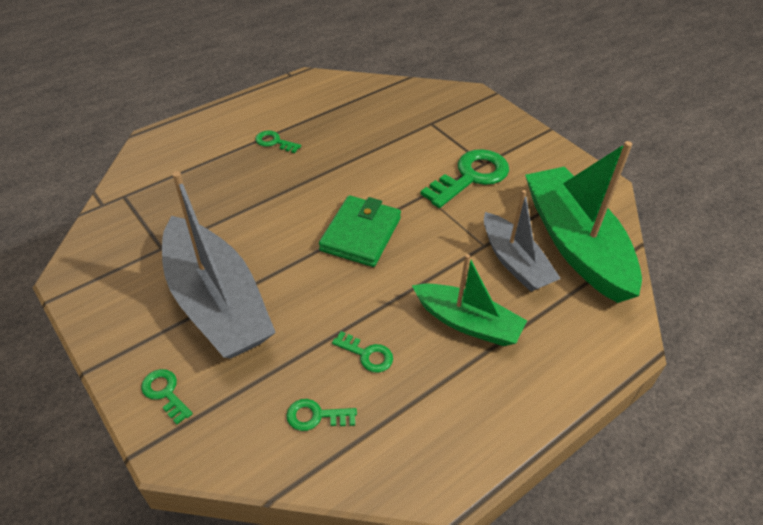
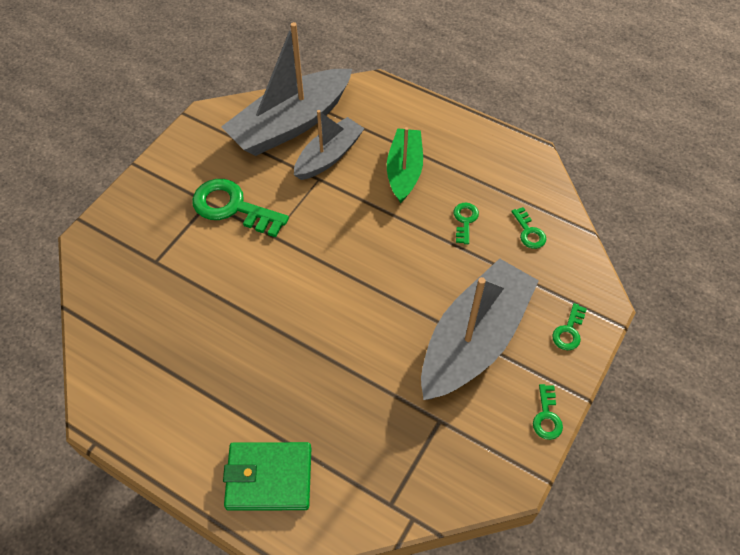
camera: 110 degrees left, 10 degrees up
green key [255,131,301,153] -> green key moved to [533,384,563,440]
green wallet [319,195,401,267] -> green wallet moved to [223,442,311,511]
green boat [525,141,642,303] -> grey boat [221,22,352,156]

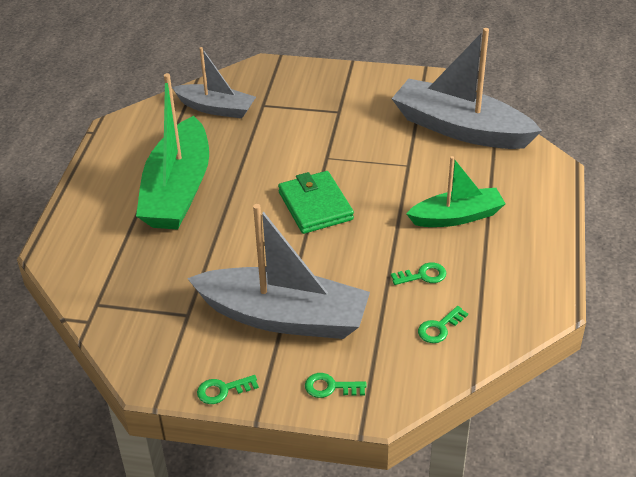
camera: 70 degrees right, 15 degrees down
green key [192,179,289,237] -> none
green wallet [223,442,311,511] -> green wallet moved to [278,171,354,234]
grey boat [294,110,365,180] -> grey boat moved to [172,47,256,118]
none -> green boat [136,73,209,230]

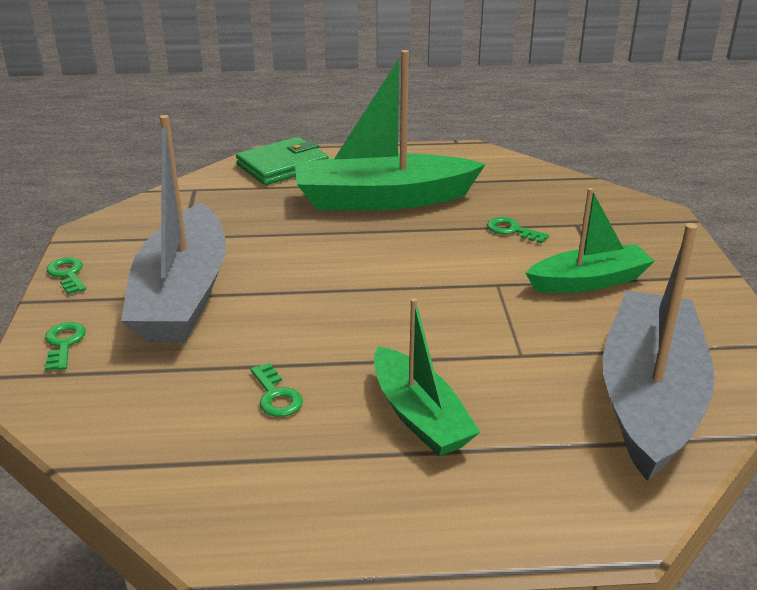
camera: 75 degrees right, 10 degrees down
grey boat [172,47,256,118] -> none
green wallet [278,171,354,234] -> green wallet moved to [236,137,329,185]
green key [418,306,468,343] -> green key moved to [487,217,549,244]
none -> green boat [526,188,654,293]

